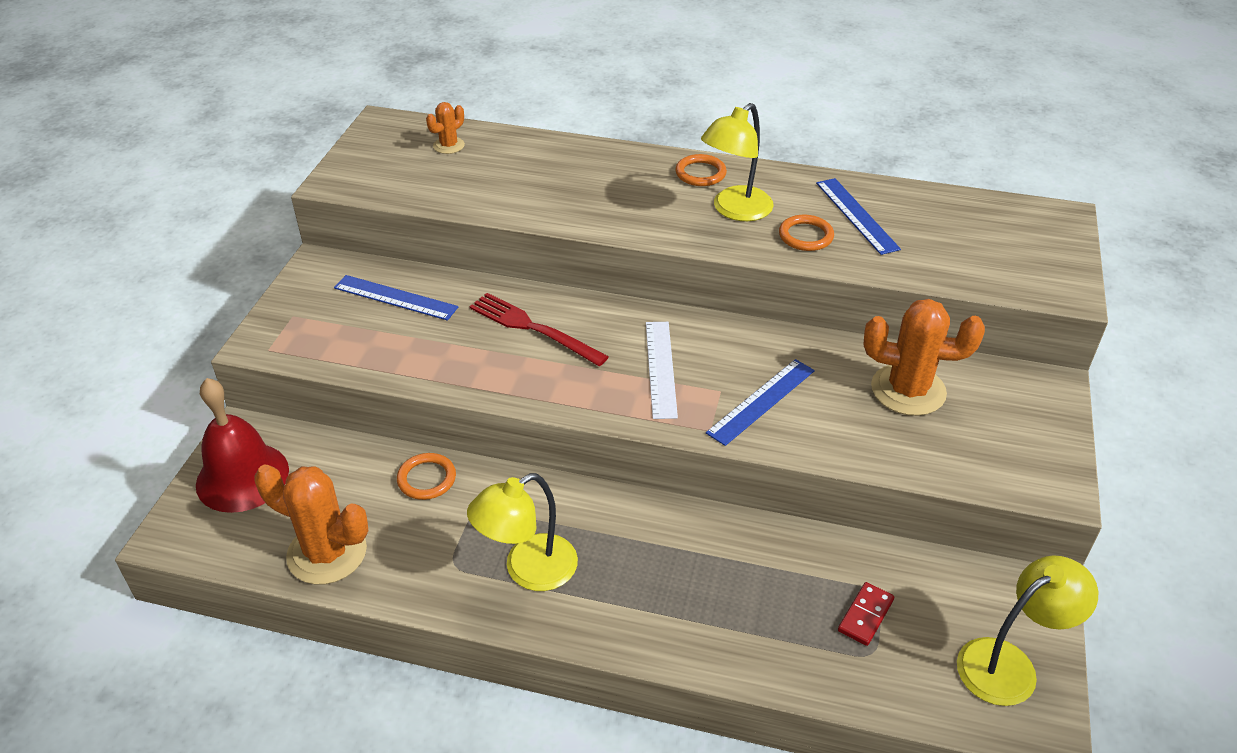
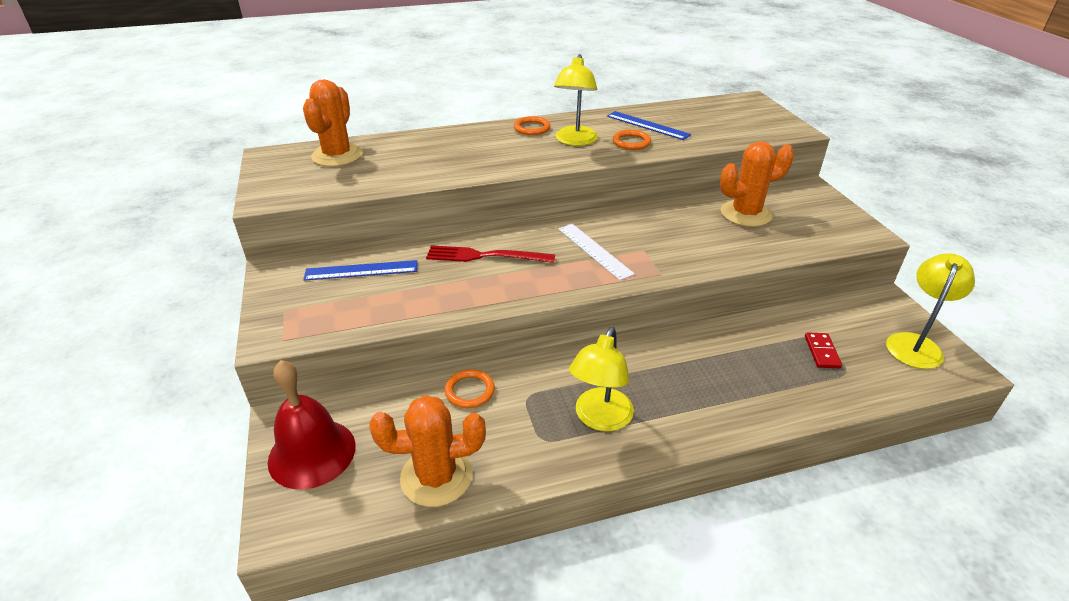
camera: 30 degrees left, 5 degrees down
orange cactus [426,102,465,154] -> orange cactus [303,79,363,167], size x1.98
blue ruler [706,359,815,446] -> none

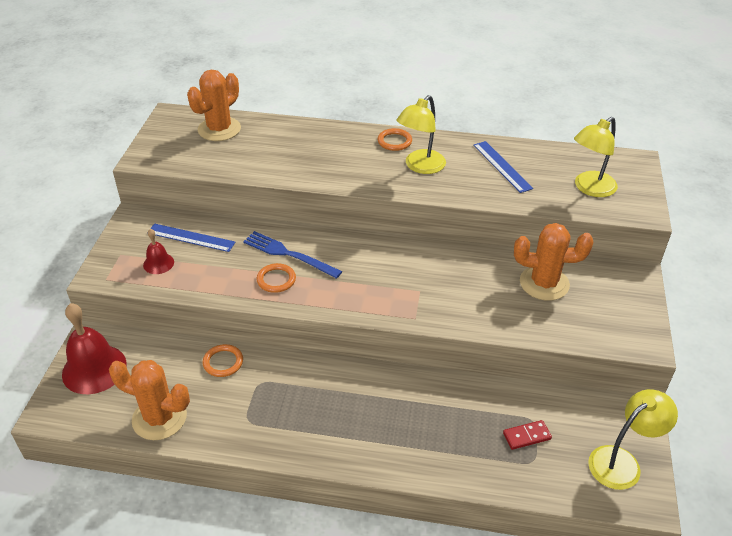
camera: 25 degrees right, 5 degrees up
red fork [426,245,555,263] -> blue fork [243,231,342,279]
white ruler [558,224,635,280] -> none
yellow lamp [569,327,634,431] -> yellow lamp moved to [574,117,618,197]
orange ring [613,130,651,150] -> orange ring moved to [256,263,296,293]
red domino [805,332,842,368] -> red domino turned 45 degrees clockwise [503,420,552,450]
none -> red bell [143,229,174,274]

